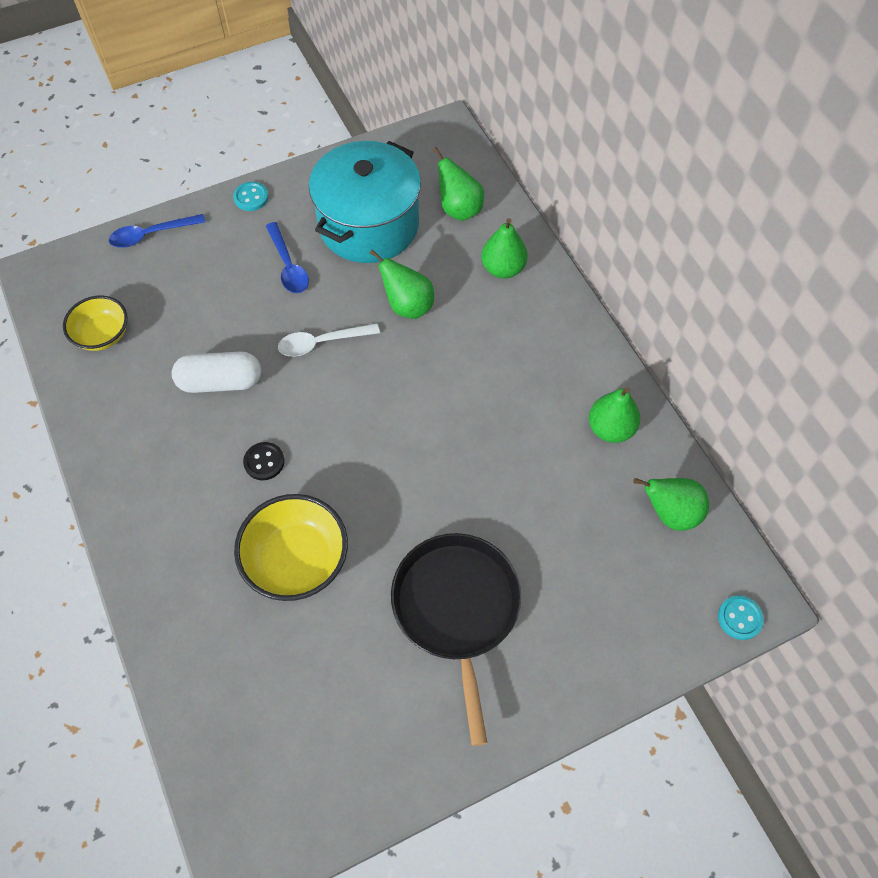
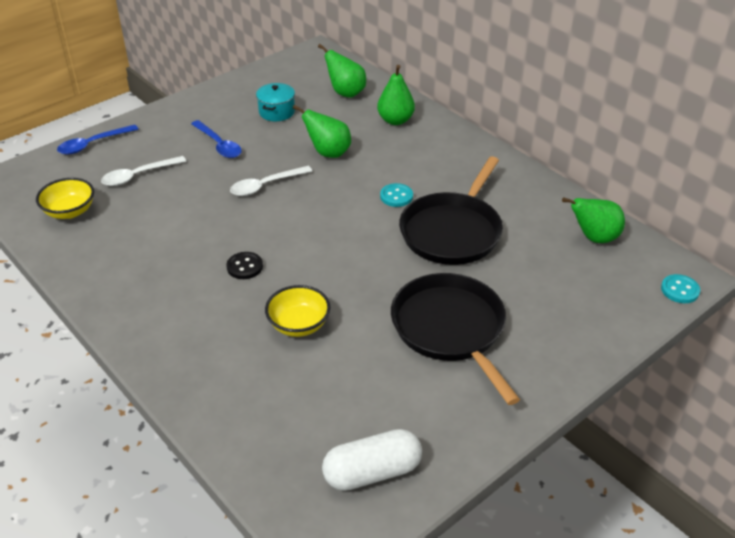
camera: 15 degrees left, 20 degrees down
white capsule [172,352,261,393] -> white capsule moved to [322,429,422,491]
turquoise button [233,182,268,211] -> turquoise button moved to [380,183,413,207]
yellow bowl [234,494,348,601] -> yellow bowl [265,285,330,337], size x0.65
turquoise pot [309,141,421,263] -> turquoise pot [256,83,295,121], size x0.43
green pear [589,387,640,443] -> none
none -> white spoon [101,156,186,186]
none -> black pan [399,156,503,265]

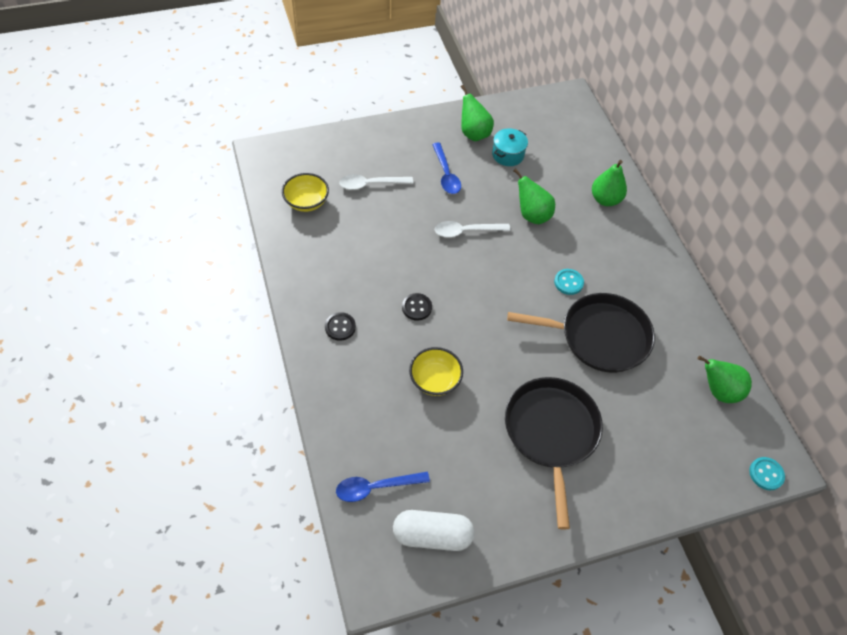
camera: 20 degrees right, 15 degrees up
blue spoon [57,124,138,154] -> blue spoon moved to [336,472,430,502]
green pear [318,44,366,98] -> green pear moved to [461,85,494,141]
black pan [399,156,503,265] -> black pan turned 135 degrees counterclockwise [507,293,655,373]
none -> black button [325,312,356,341]

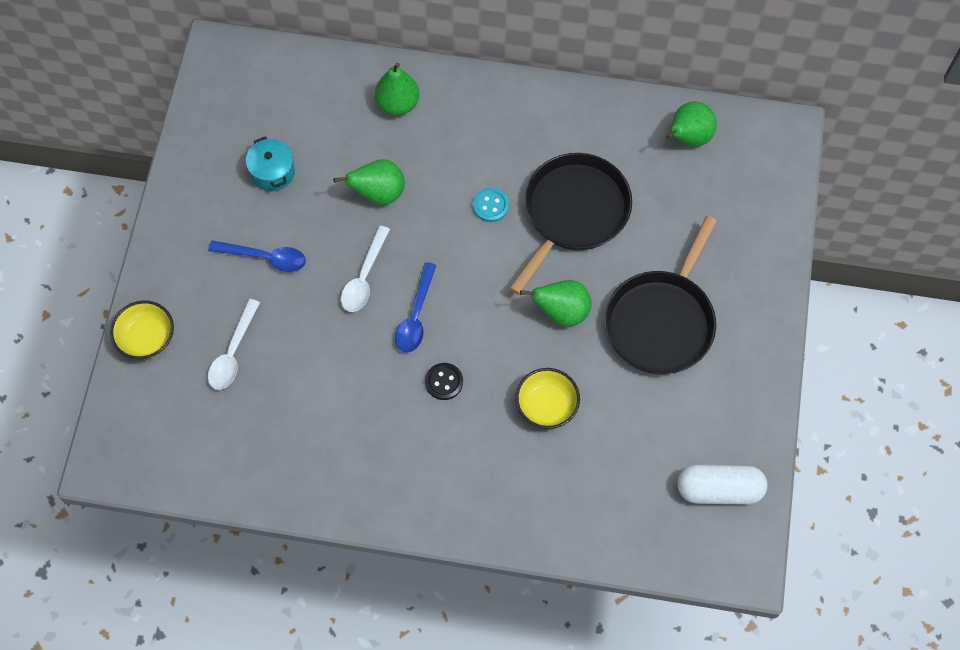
camera: 60 degrees left, 10 degrees up
yellow bowl [282,173,329,212] -> yellow bowl moved to [110,301,174,359]
black button [325,312,356,341] -> none
blue spoon [336,472,430,502] -> blue spoon moved to [395,262,437,353]
white capsule [393,510,475,551] -> white capsule turned 60 degrees clockwise [678,465,767,505]
green pear [461,85,494,141] -> green pear moved to [520,280,592,327]
black pan [505,377,603,530] -> black pan turned 90 degrees counterclockwise [605,216,717,374]
turquoise button [749,457,785,490] -> none

